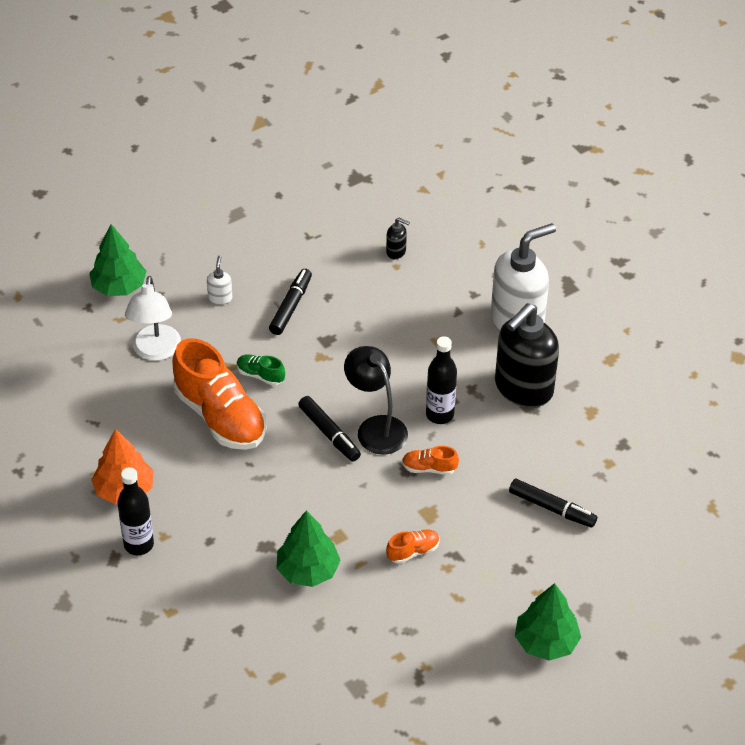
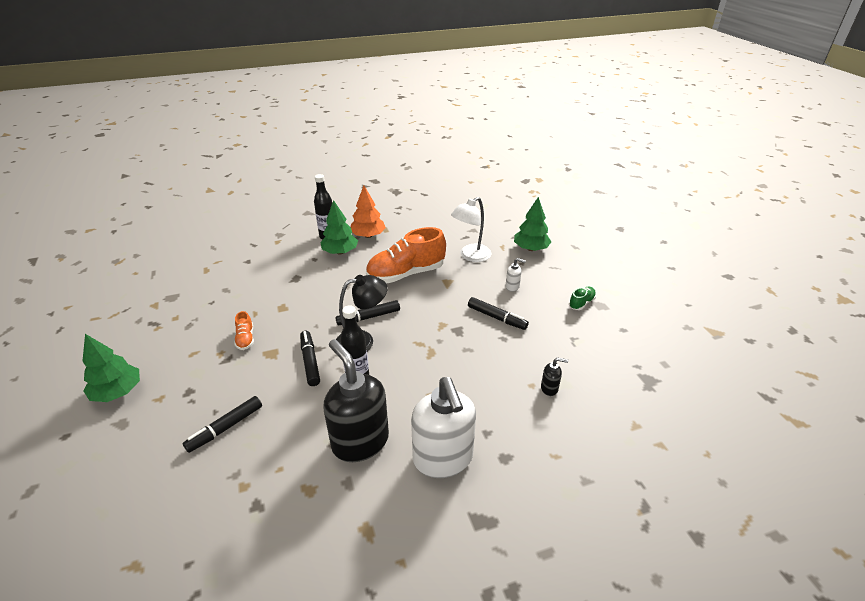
camera: 105 degrees right, 10 degrees down
white lamp [125,276,181,361] -> white lamp turned 60 degrees counterclockwise [451,197,491,262]
green shoe [237,354,285,386] -> green shoe moved to [569,287,596,310]
green tree [276,510,341,587] -> green tree moved to [320,200,358,255]
black soap dispenser [386,218,410,259] -> black soap dispenser turned 120 degrees counterclockwise [541,357,568,396]
orange shoe [402,446,459,475] -> black marker [300,331,320,386]

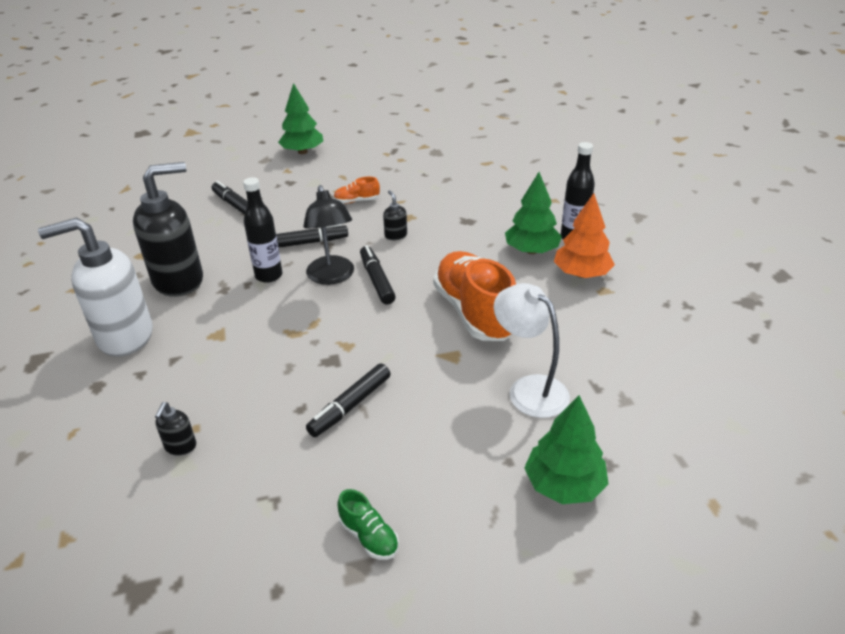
camera: 95 degrees right, 0 degrees up
white soap dispenser [506,258,526,292] -> none
none -> black soap dispenser [383,190,407,240]

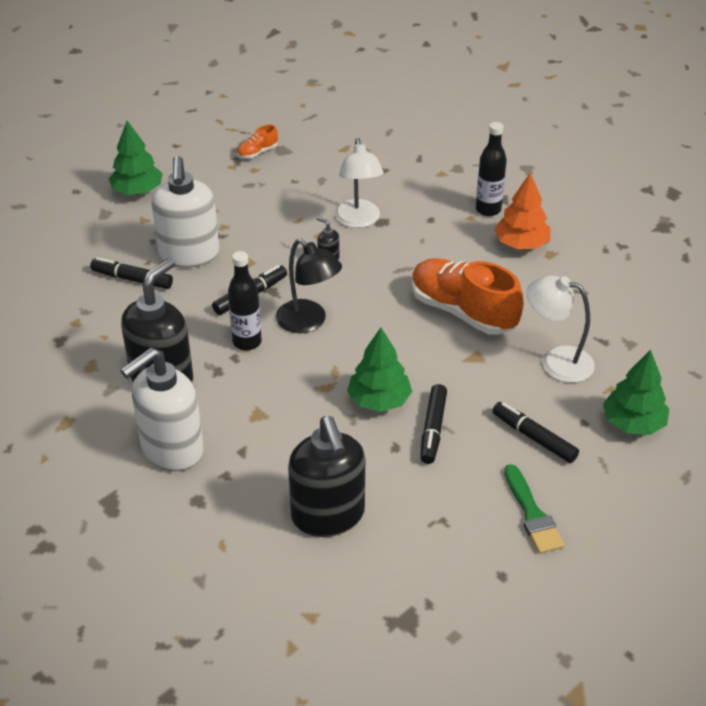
camera: 30 degrees left, 5 degrees up
black soap dispenser [155,402,196,456] -> black soap dispenser [288,416,365,537], size x2.49
orange shoe [334,177,380,203] -> orange shoe moved to [237,125,278,159]
green shoe [337,489,399,560] -> green brush [504,464,564,554]
black marker [360,246,396,304] -> black marker moved to [492,402,579,463]
green tree [505,172,562,254] -> green tree moved to [347,328,412,412]
none -> white soap dispenser [152,156,219,268]
none -> white lamp [335,138,384,228]

